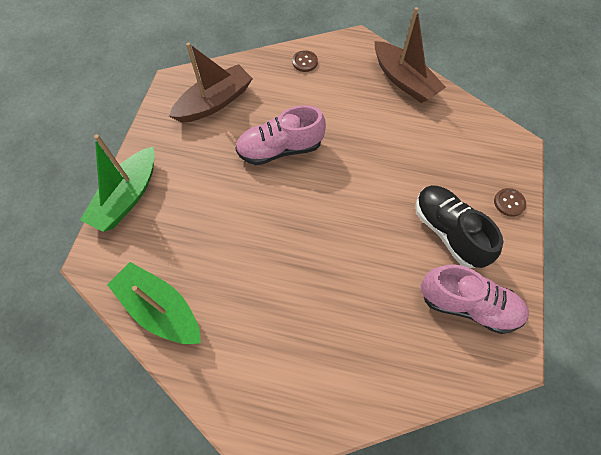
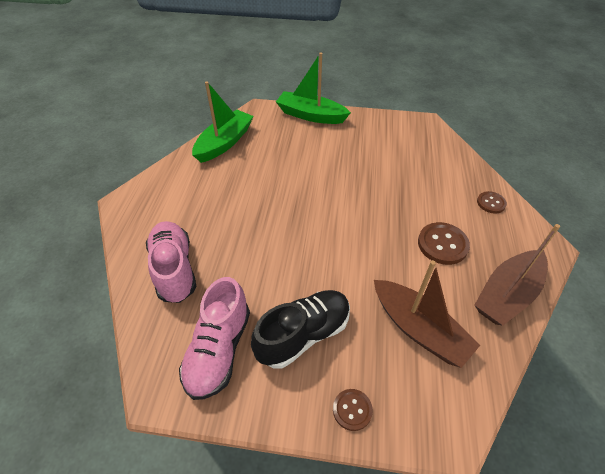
camera: 85 degrees right, 15 degrees down
brown boat [169,42,253,123] -> brown boat moved to [374,260,480,368]
pink shoe [235,105,326,165] -> pink shoe moved to [146,221,196,303]
none -> brown button [418,222,470,265]

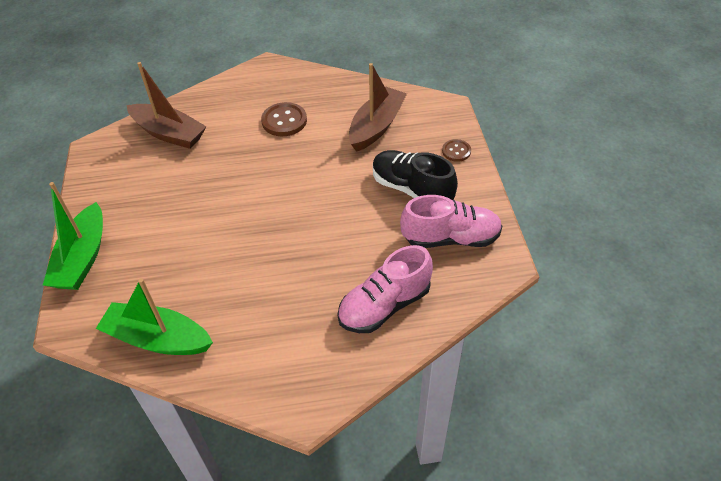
camera: 105 degrees left, 0 degrees up
brown boat [475,224,560,326] -> brown boat moved to [126,62,206,149]
brown button [477,191,507,214] -> none

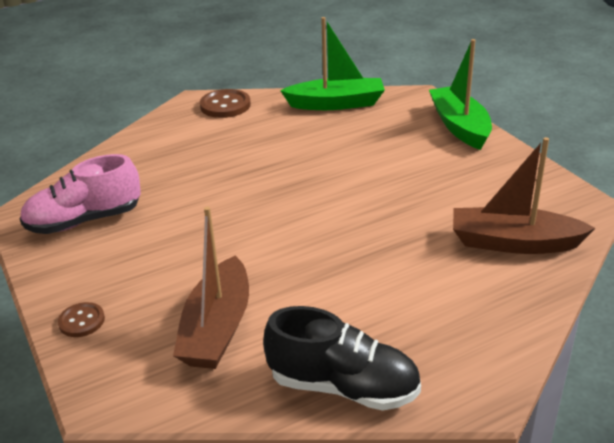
camera: 160 degrees right, 15 degrees down
brown button [261,102,307,136] -> brown button moved to [200,89,251,118]
pink shoe [337,245,433,333] -> none
black shoe [373,150,458,200] -> black shoe moved to [263,306,421,411]

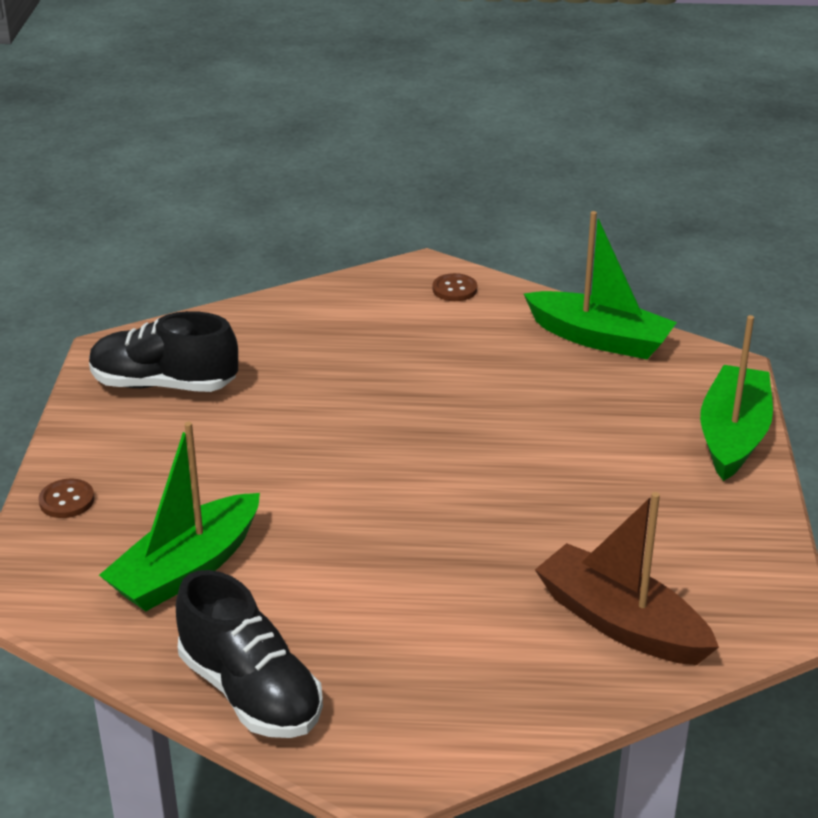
camera: 30 degrees right, 0 degrees up
pink shoe [20,154,141,234] -> black shoe [89,311,238,392]
brown boat [173,206,249,369] -> green boat [99,422,260,611]
brown button [200,89,251,118] -> brown button [433,273,477,301], size x0.61

